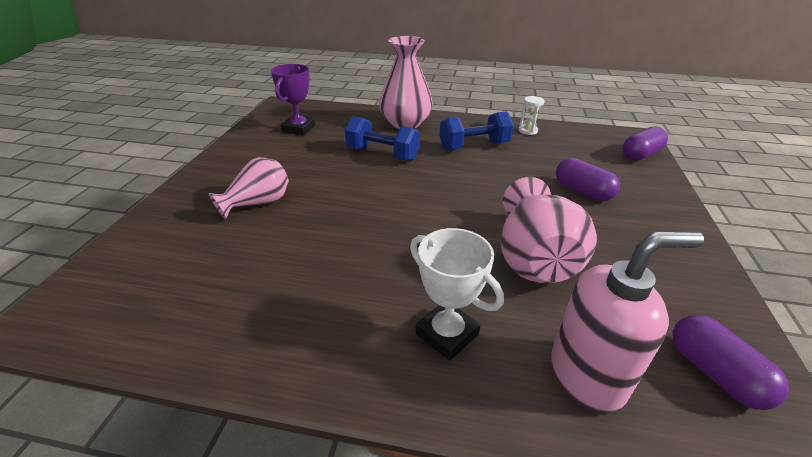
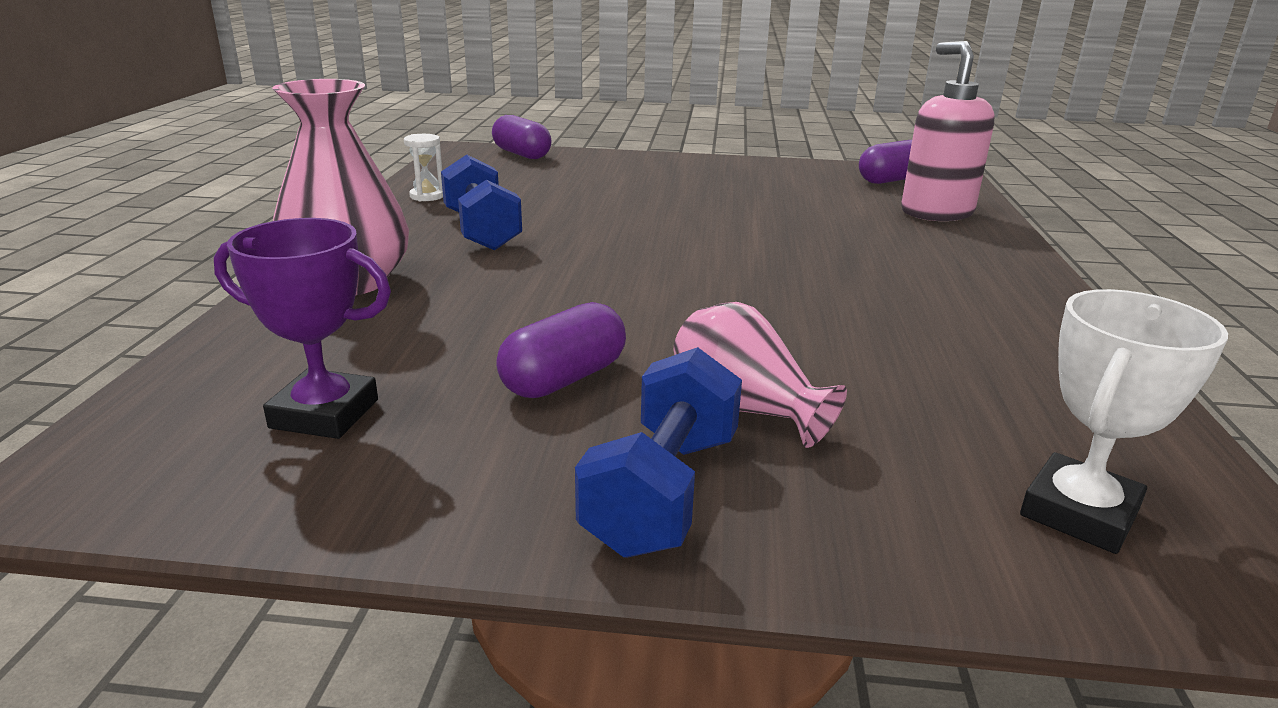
camera: 95 degrees left, 10 degrees down
blue dumbbell [344,116,420,161] -> blue dumbbell moved to [575,347,742,558]
white trophy [410,228,504,361] -> white trophy moved to [1020,289,1228,554]
pink vase [501,177,597,283] -> none
purple capsule [556,158,620,201] -> purple capsule moved to [496,302,626,398]

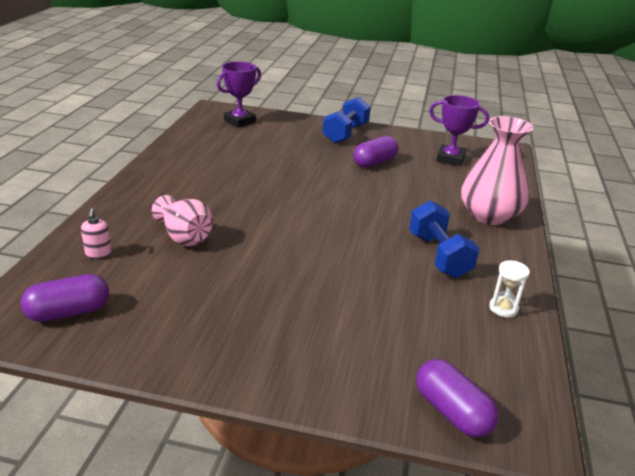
camera: 175 degrees left, 5 degrees up
pink vase [674,302,847,448] -> pink vase moved to [152,195,213,246]
pink soap dispenser [901,41,994,221] -> pink soap dispenser [81,208,112,259], size x0.43
white trophy [1020,289,1228,554] -> purple trophy [217,62,261,127]

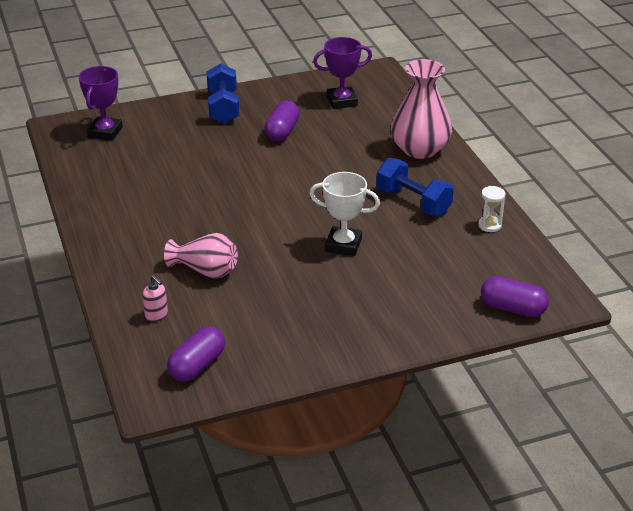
camera: 30 degrees left, 5 degrees up
none -> white trophy [309,172,380,256]

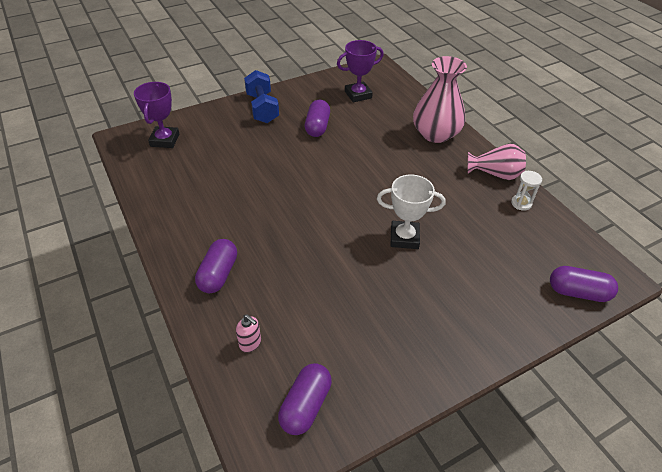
camera: 10 degrees left, 10 degrees up
pink vase [164,233,238,279] -> pink vase moved to [468,144,526,180]
blue dumbbell [377,158,454,216] -> none
none -> purple capsule [195,239,237,293]

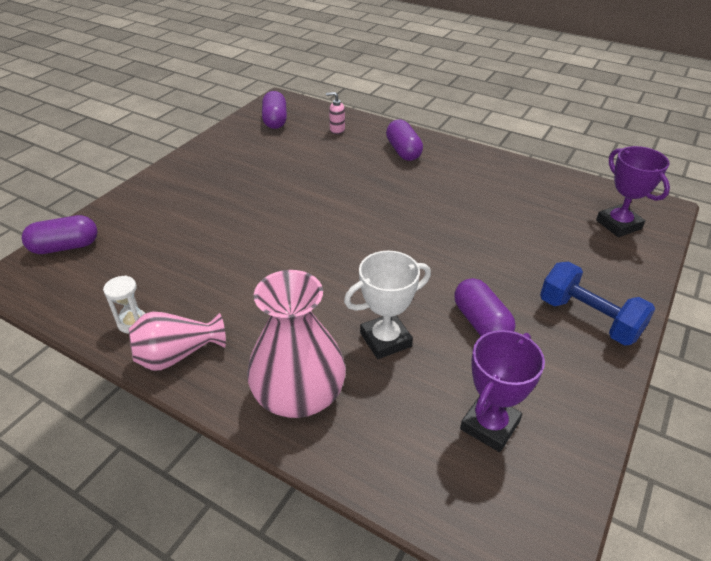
camera: 150 degrees right, 5 degrees down
white trophy [377,175,446,249] -> white trophy moved to [344,251,431,359]

